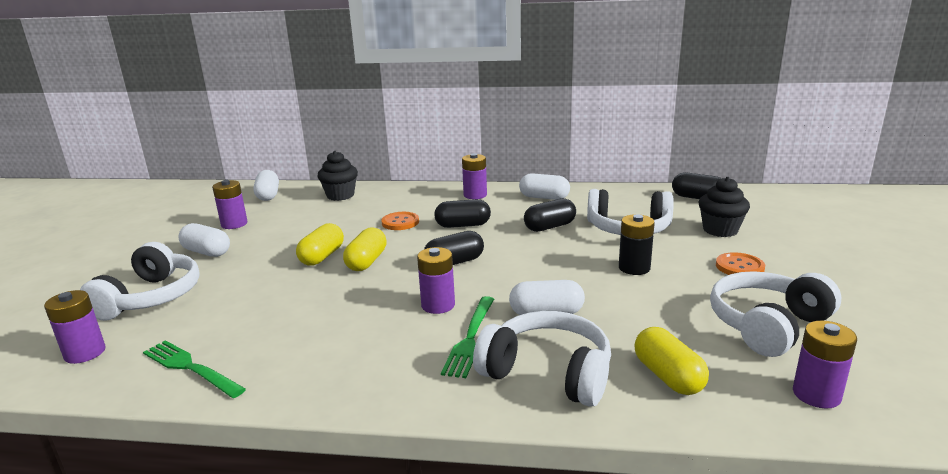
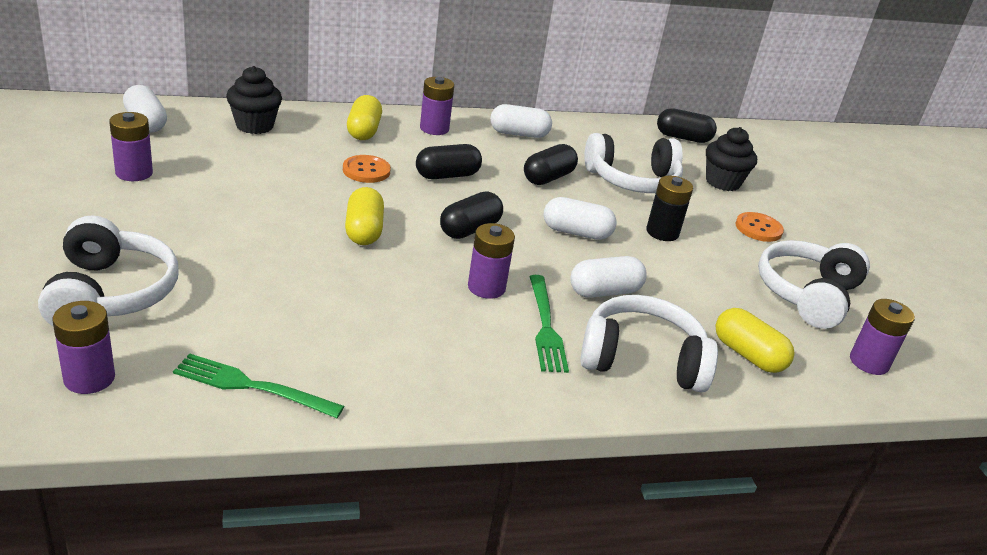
camera: 25 degrees left, 10 degrees up
white capsule [178,223,230,257] -> white capsule moved to [543,197,617,240]
yellow capsule [296,223,344,265] -> yellow capsule moved to [347,95,382,140]

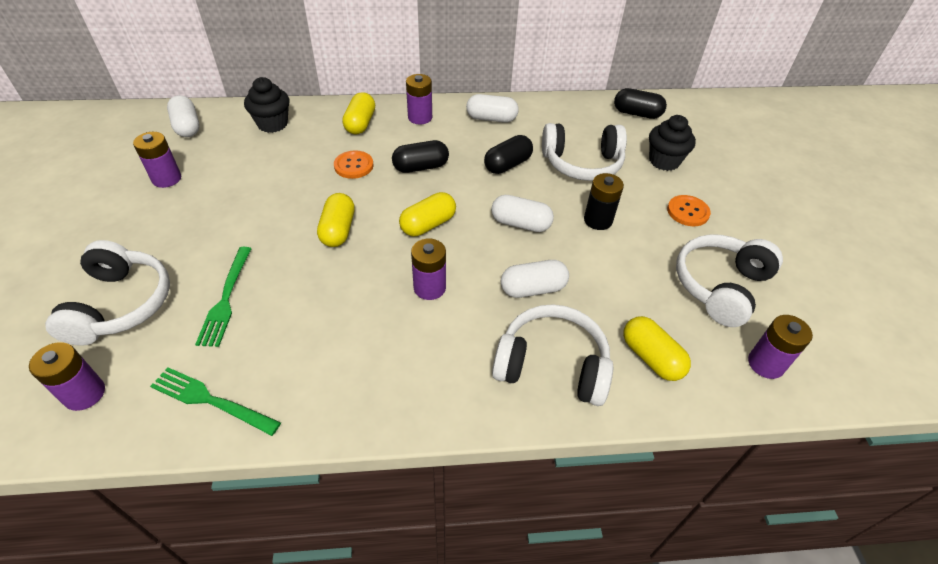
camera: 10 degrees right, 15 degrees up
black capsule [440,192,503,239] -> yellow capsule [399,192,456,237]
green fork [529,275,569,373] -> green fork moved to [195,247,252,347]

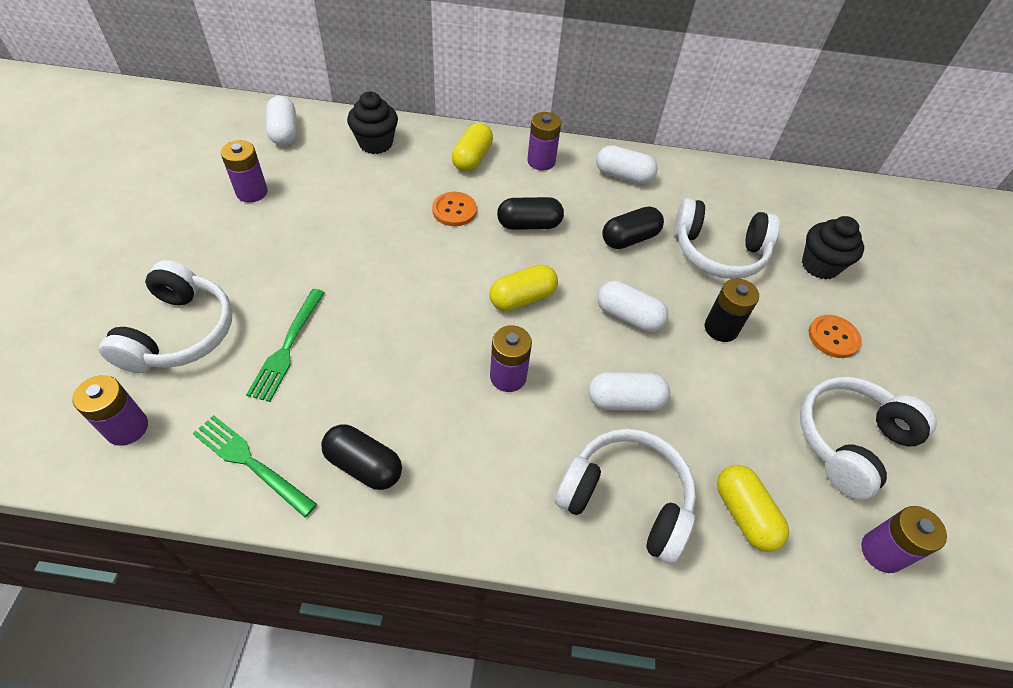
camera: 10 degrees right, 5 degrees up
yellow capsule [317,193,355,247] -> none
black capsule [614,88,667,119] -> black capsule moved to [321,424,402,490]

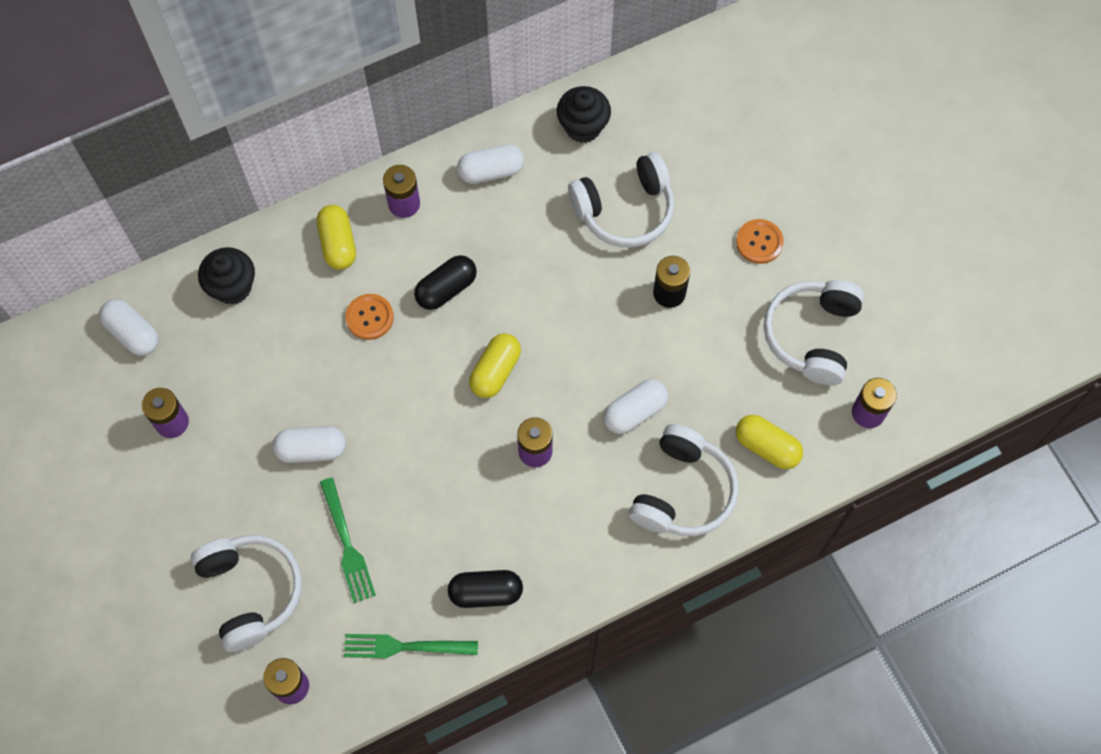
camera: 30 degrees left, 15 degrees up
white headphones [555,429,696,564] -> white headphones turned 120 degrees clockwise [629,424,738,536]
white capsule [597,281,668,332] -> white capsule moved to [273,426,346,463]
black capsule [602,206,664,249] -> none
black cupcake [802,216,864,279] -> black cupcake moved to [557,86,611,143]

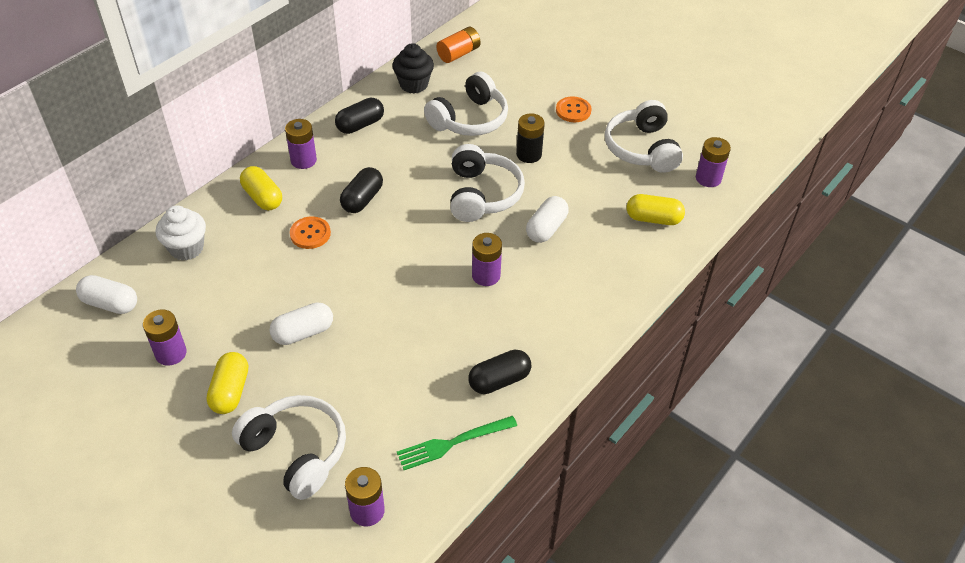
camera: 25 degrees left, 20 degrees down
black cupcake [198,247,255,305] -> white cupcake [156,205,206,261]
green fork [320,477,376,603] -> none
white capsule [457,144,524,184] -> black capsule [335,98,384,134]
yellow capsule [469,333,521,398] -> yellow capsule moved to [206,352,248,414]
white headphones [629,424,738,536] -> white headphones moved to [450,144,525,222]
none -> orange battery [437,27,481,63]

